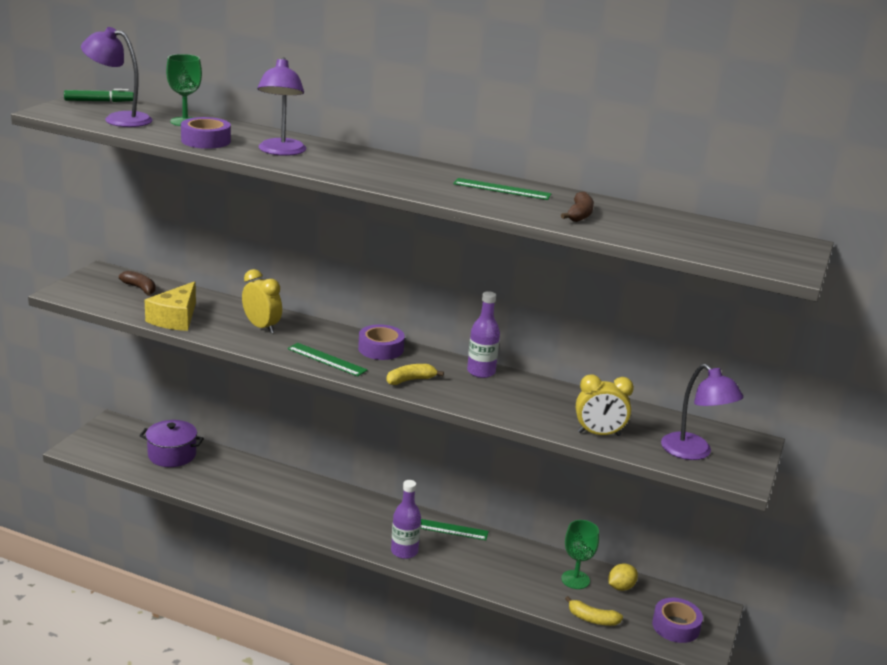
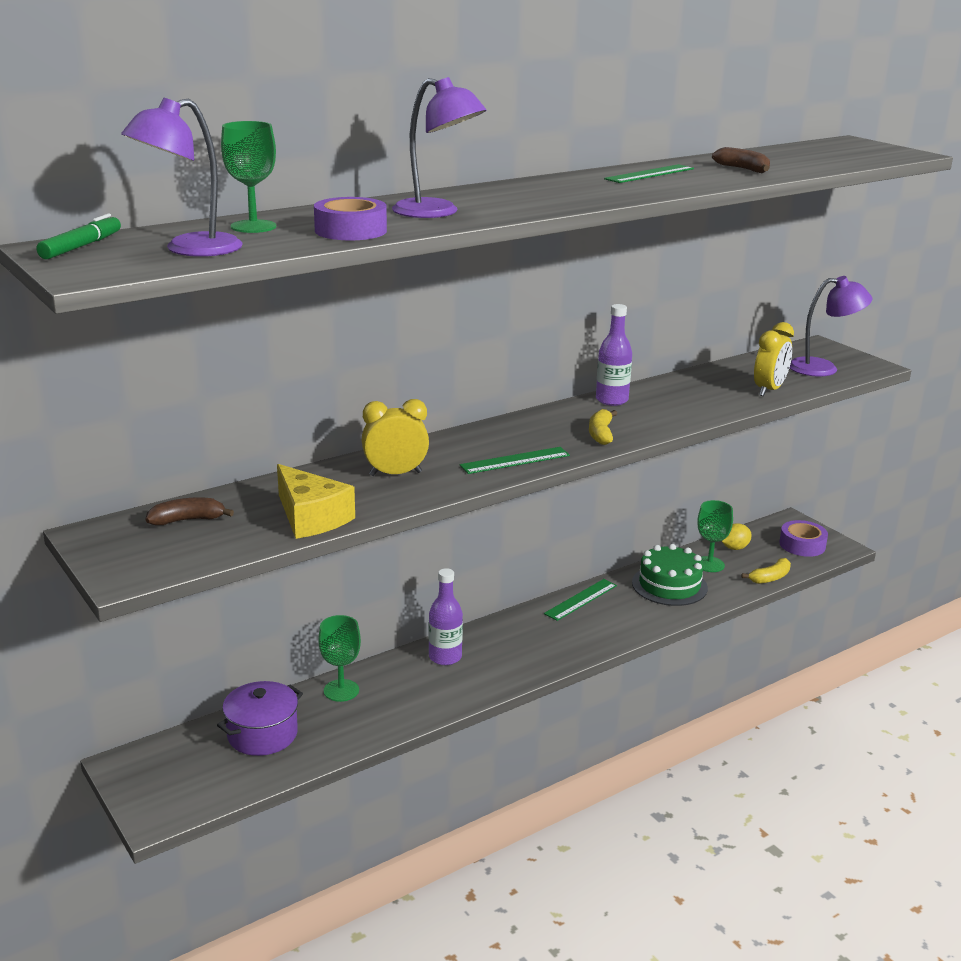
camera: 55 degrees left, 0 degrees up
purple tape [358,324,405,360] -> none
purple bottle [391,480,421,559] -> purple bottle moved to [429,568,463,665]
yellow lemon [608,563,638,591] -> yellow lemon turned 60 degrees clockwise [722,524,752,550]
none -> green goblet [319,615,361,702]
none -> green cake [632,544,708,606]

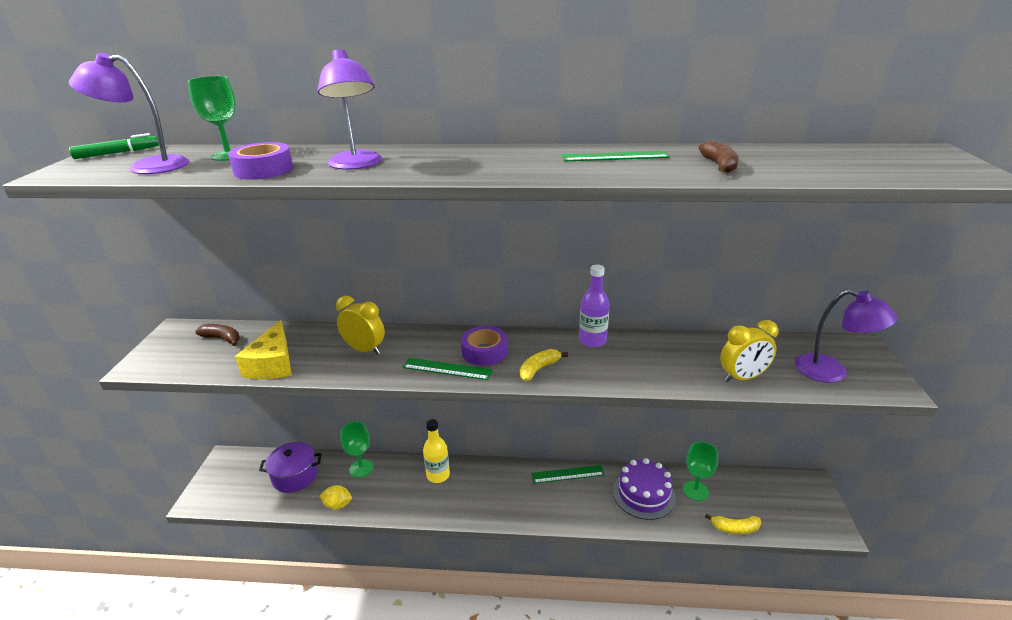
camera: 40 degrees right, 5 degrees up
purple bottle [429,568,463,665] -> yellow bottle [423,419,450,483]
green cake [632,544,708,606] -> purple cake [613,458,676,520]
yellow lemon [722,524,752,550] -> yellow lemon moved to [319,485,352,510]
purple tape [779,520,828,557] -> purple tape moved to [461,326,507,366]

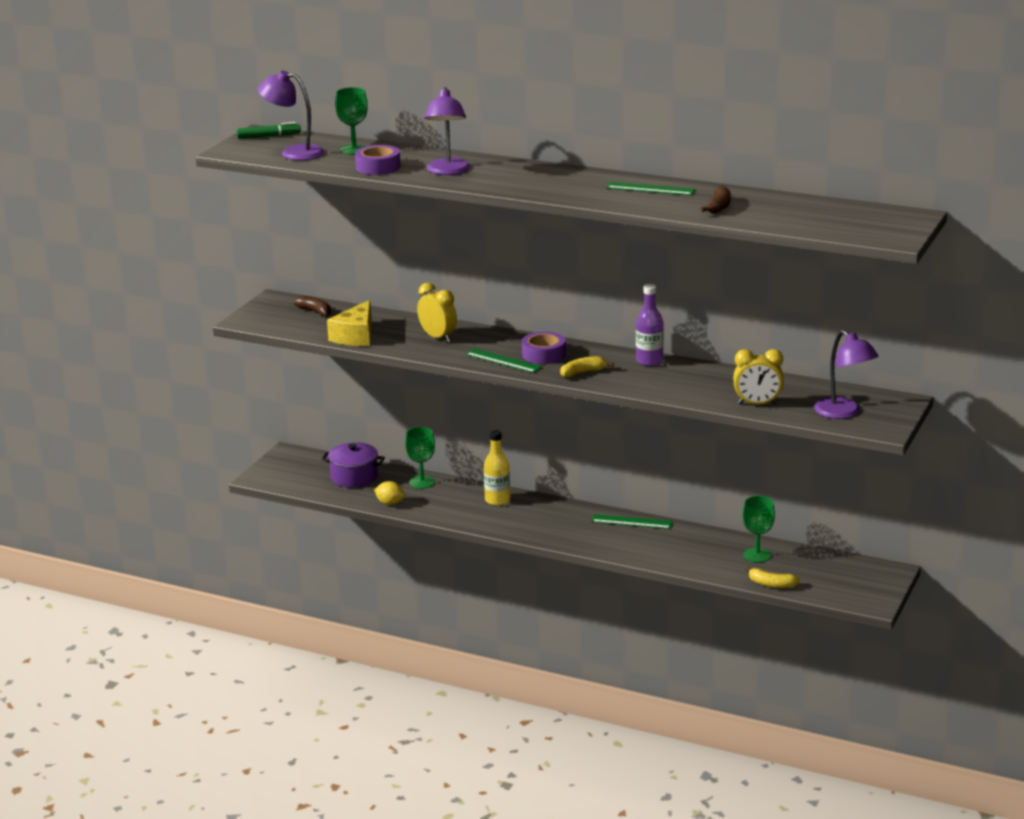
camera: 20 degrees right, 5 degrees down
purple cake [613,458,676,520] -> none

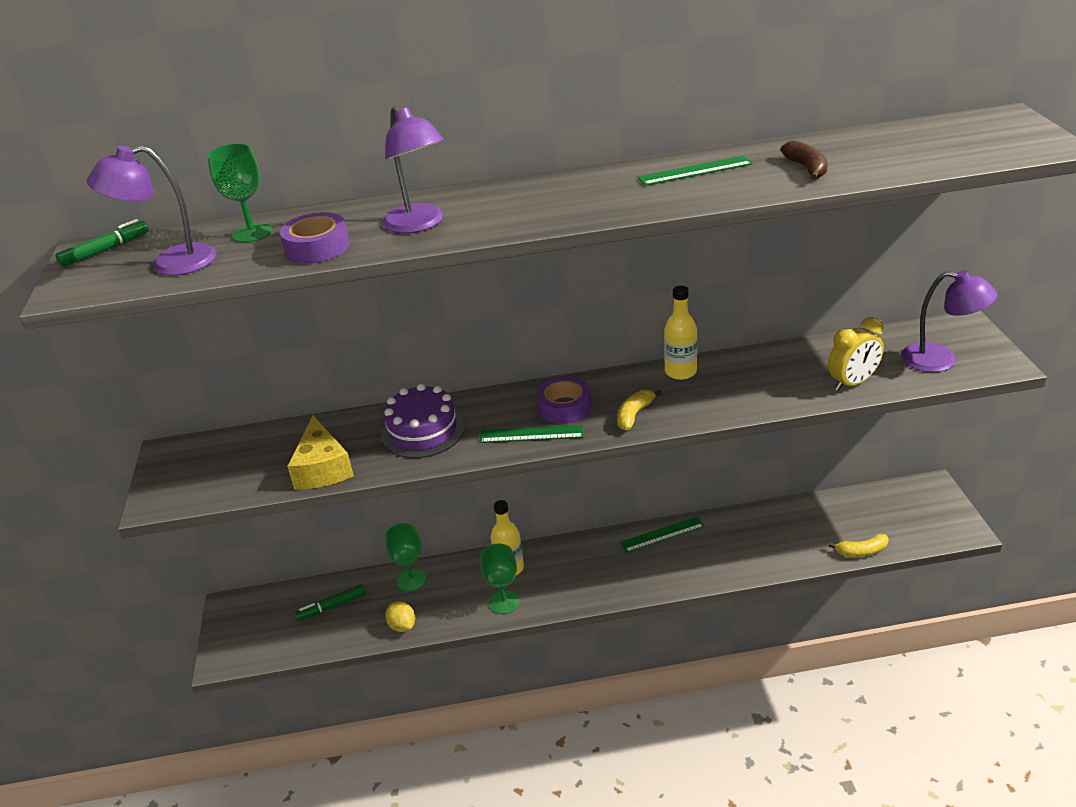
camera: 30 degrees left, 10 degrees up
brown banana [293,296,331,318] -> none
purple pot [322,443,385,488] -> green marker [295,584,366,621]
yellow lemon [374,481,405,505] -> yellow lemon turned 60 degrees clockwise [385,601,415,632]
yellow clock [417,283,457,342] -> purple cake [381,384,465,458]
purple bottle [636,284,664,366] -> yellow bottle [664,286,698,380]
green goblet [742,496,775,563] -> green goblet moved to [480,544,519,614]

